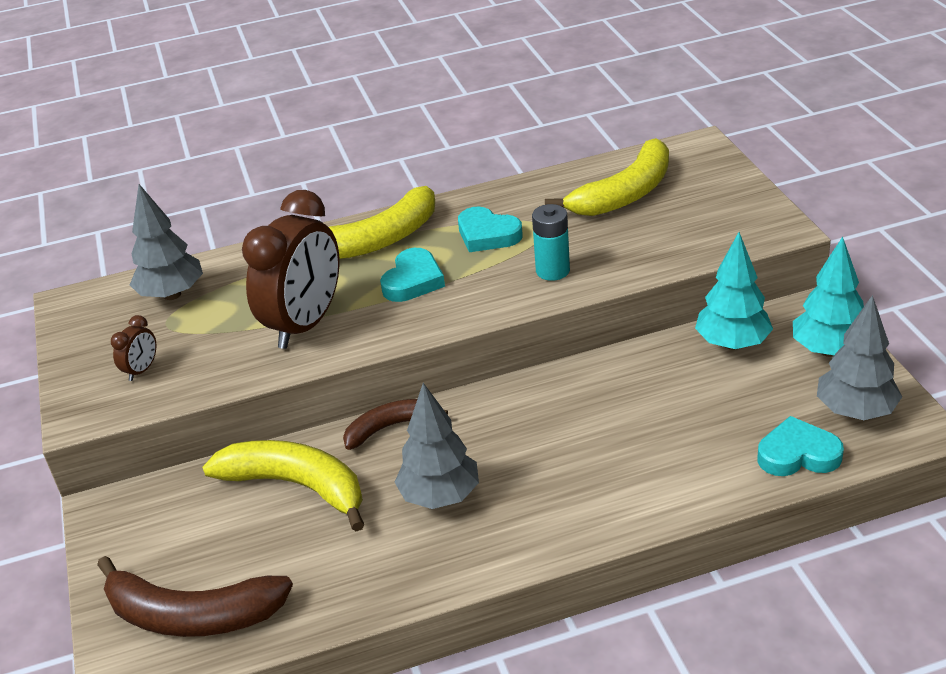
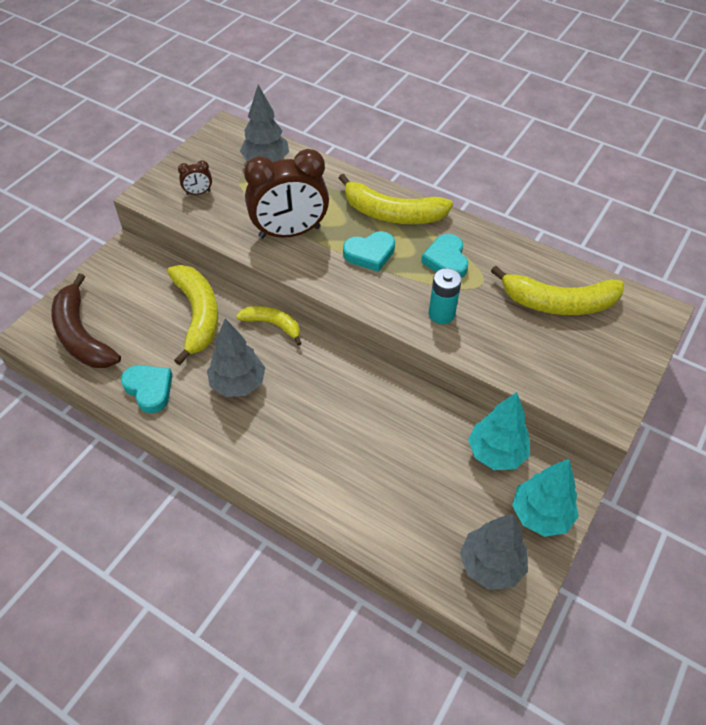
camera: 45 degrees right, 15 degrees up
brown banana [343,399,448,450] -> yellow banana [236,306,302,346]
turquoise heart [758,416,844,476] -> turquoise heart moved to [121,365,172,413]

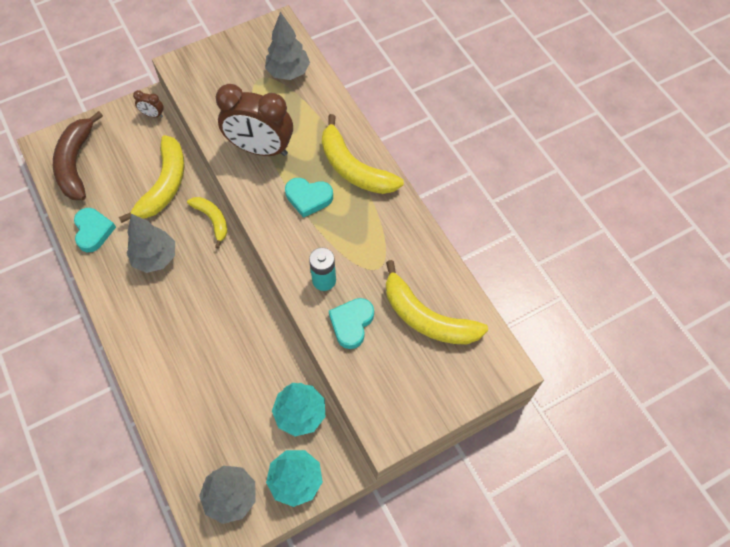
camera: 30 degrees right, 10 degrees up
brown clock [178,160,212,195] -> brown clock moved to [133,90,164,117]
turquoise heart [421,234,468,278] -> turquoise heart moved to [329,298,374,349]

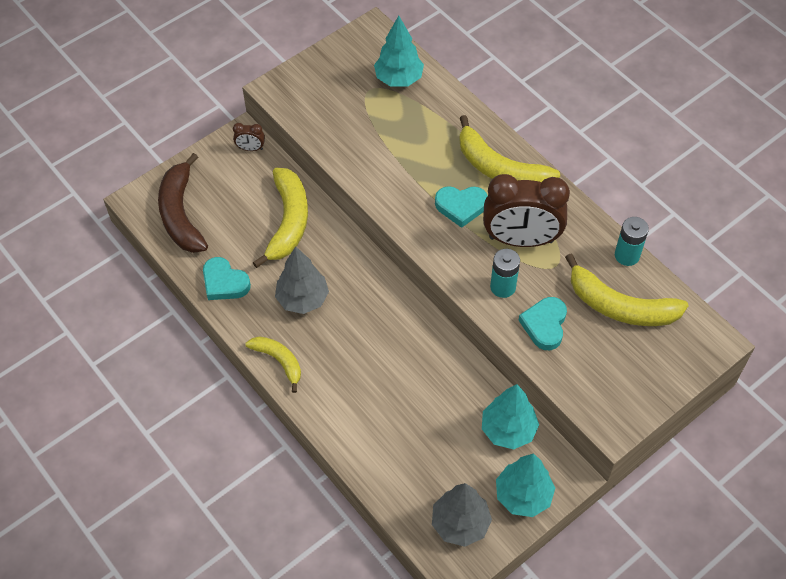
camera: 10 degrees left, 5 degrees down
turquoise heart [74,208,116,252] -> turquoise heart turned 150 degrees clockwise [203,257,251,300]
yellow banana [187,197,228,248] -> yellow banana moved to [245,336,301,393]
brown clock [216,84,293,156] -> brown clock moved to [483,174,570,247]
grey tree [265,12,310,80] -> turquoise tree [374,16,424,87]
none -> turquoise battery [615,217,649,266]

